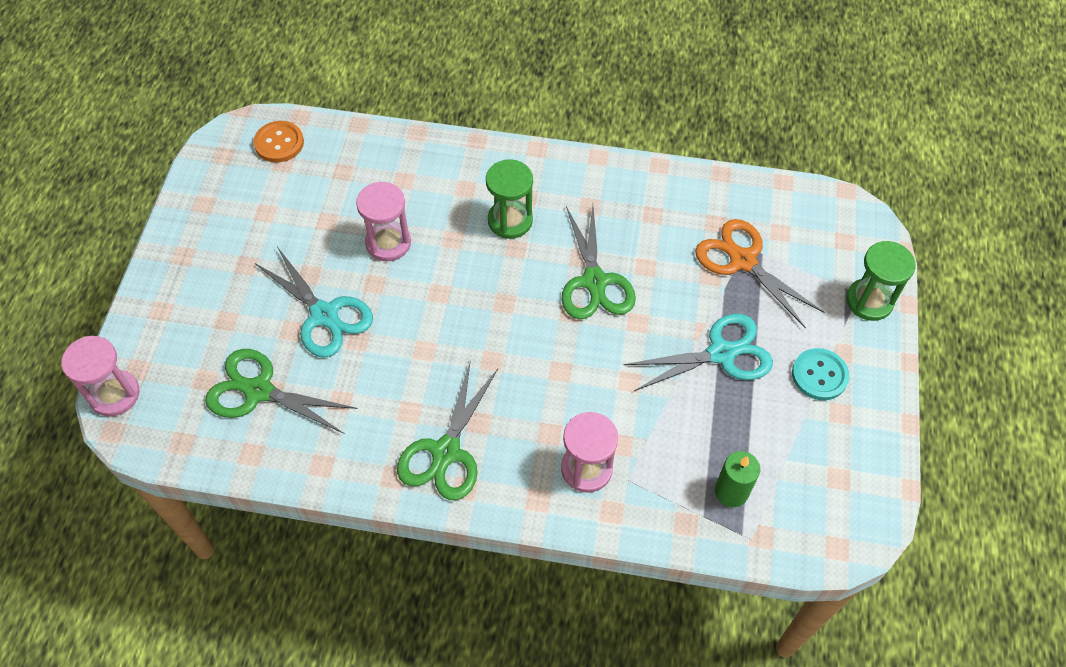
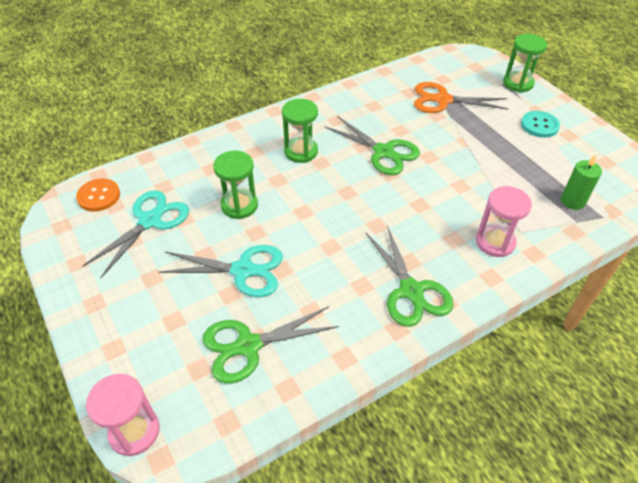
camera: 40 degrees left, 10 degrees down
pink hourglass [356,182,411,261] -> green hourglass [213,151,258,219]
turquoise scissors [624,314,773,391] -> turquoise scissors moved to [82,190,189,278]

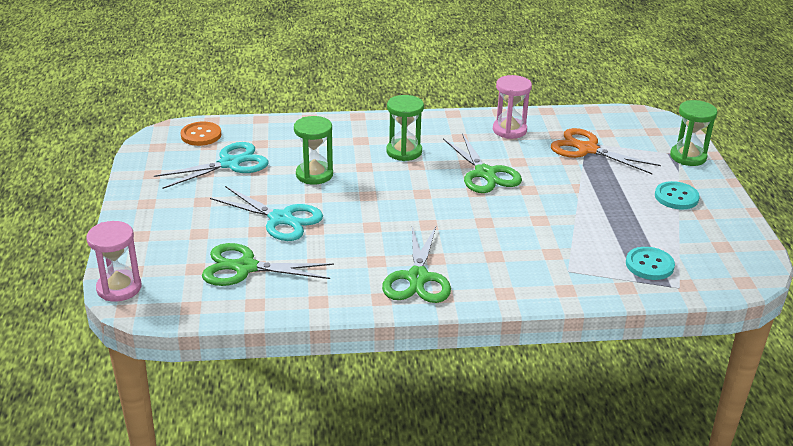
camera: 25 degrees right, 15 degrees down
pink hourglass [476,186,532,257] -> pink hourglass moved to [493,75,532,139]
green candle [561,154,602,210] -> turquoise button [626,247,675,280]

